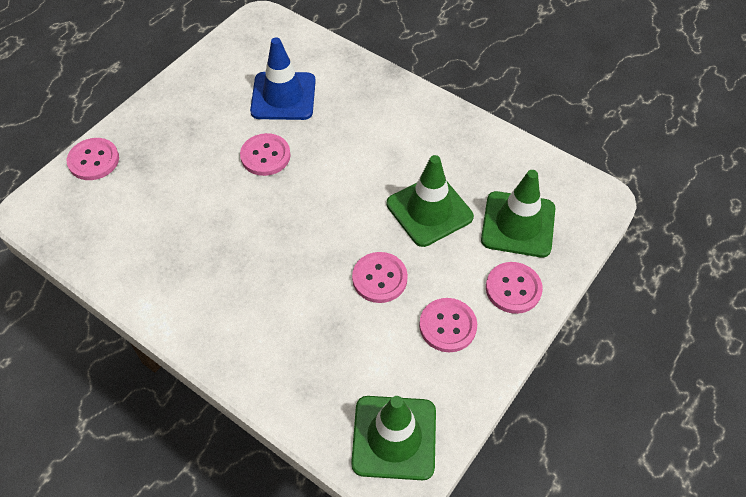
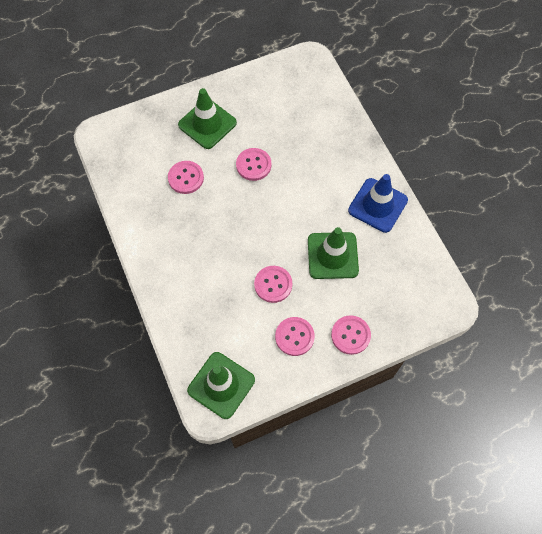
camera: 30 degrees right, 10 degrees up
pink button [67,138,119,180] -> pink button moved to [168,161,204,194]
blue traffic cone [250,37,316,120] -> blue traffic cone moved to [348,174,408,233]
green traffic cone [481,170,555,257] -> green traffic cone moved to [178,88,237,149]

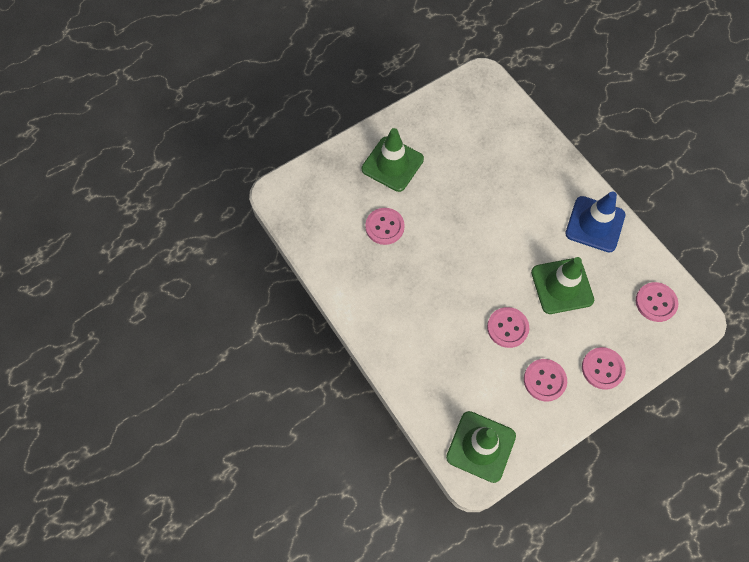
camera: 10 degrees left, 0 degrees up
pink button [236,148,271,181] -> pink button moved to [636,282,678,322]

